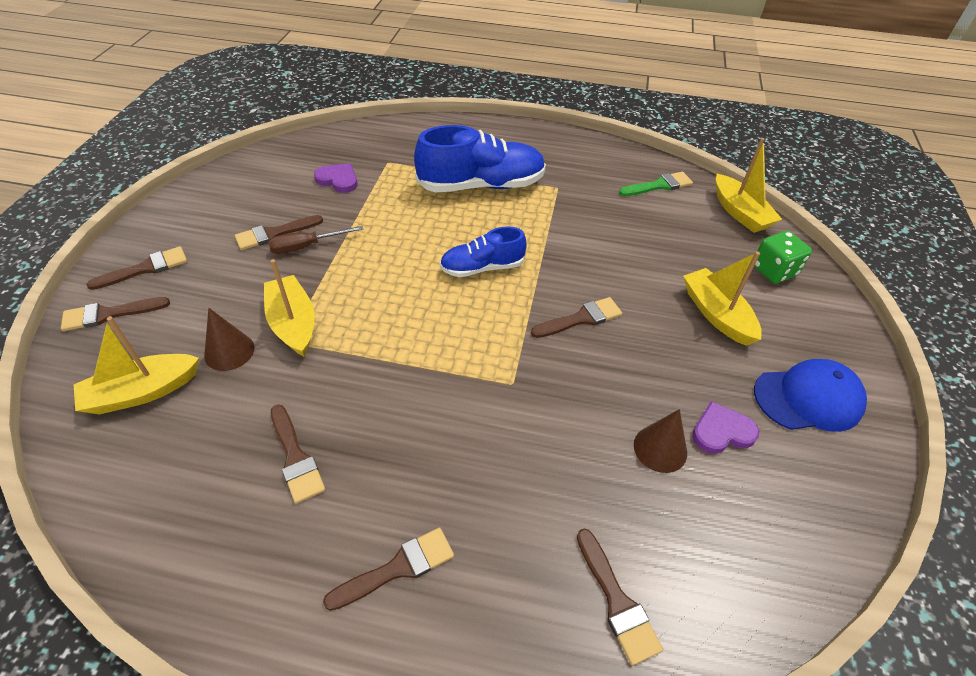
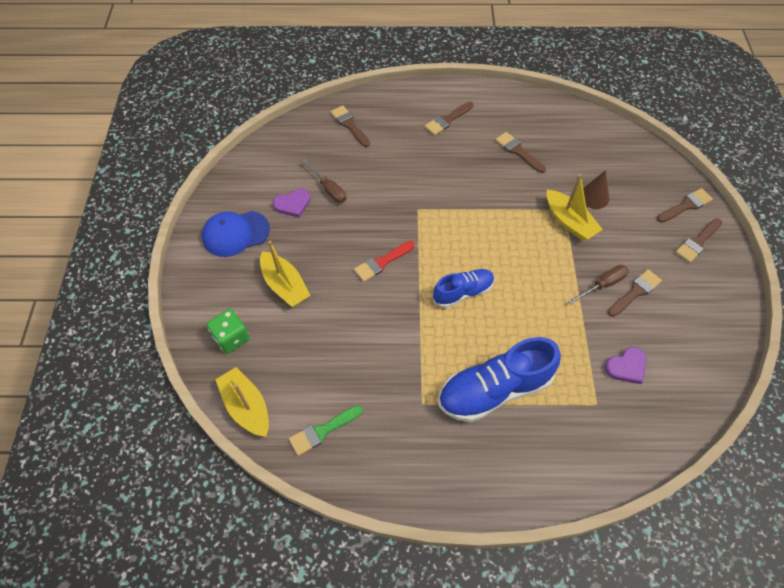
camera: 170 degrees right, 10 degrees up
yellow boat [74,316,199,415] -> none
purple heart [314,163,358,193] -> purple heart turned 45 degrees counterclockwise [605,347,647,384]
brown brush [531,297,622,338] -> red brush [354,241,415,282]
brown cone [634,409,687,473] -> brown screwdriver [303,159,346,203]

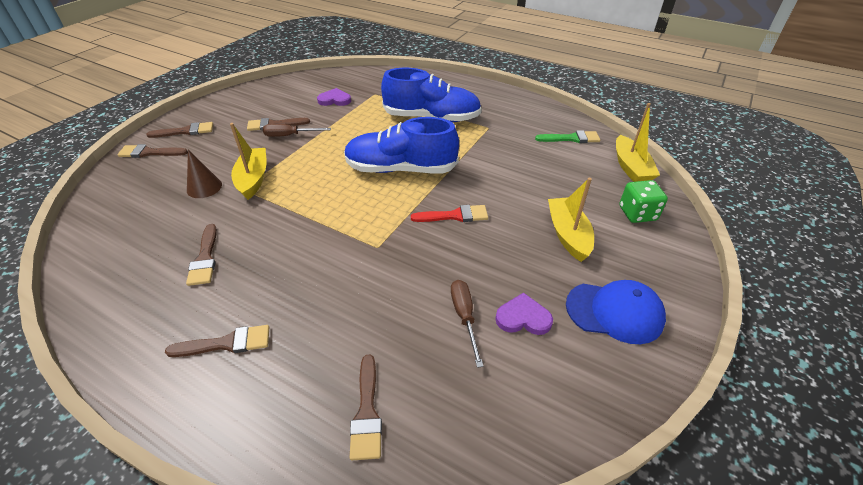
camera: 150 degrees left, 15 degrees down
blue shoe [433,269,494,308] -> blue shoe [344,117,459,173], size x1.71

